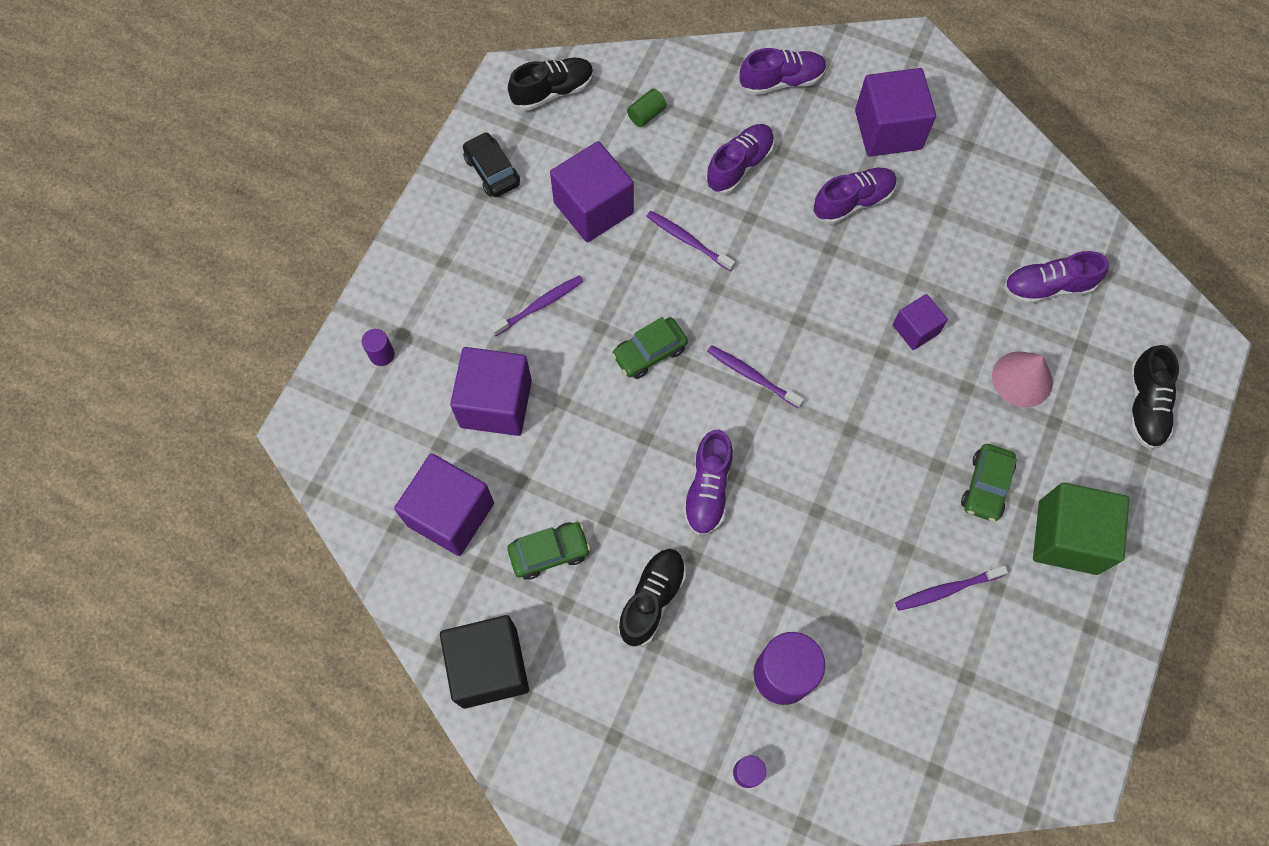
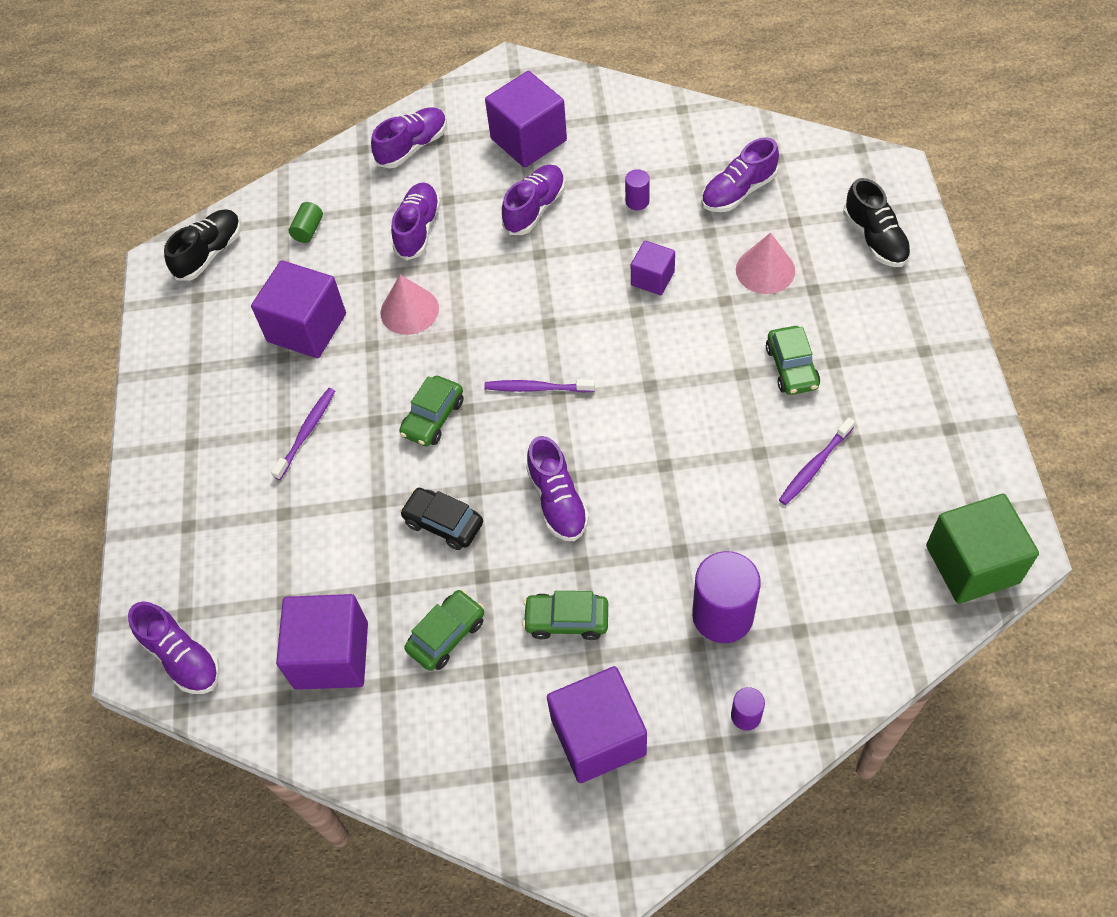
camera: 25 degrees left, 10 degrees down
purple cylinder [361,329,395,366] -> purple cylinder moved to [625,169,650,210]
black cube [440,615,529,709] -> none
purple cube [450,347,532,436] -> purple cube moved to [547,666,647,783]
black car [463,132,520,197] -> black car moved to [400,488,483,550]
black shoe [617,549,686,647] -> green car [522,591,608,640]
purple toothbrush [646,211,735,271] -> pink cone [380,275,439,335]
green cube [1033,482,1129,575] -> green cube moved to [926,494,1039,604]
none -> purple shoe [128,601,220,694]

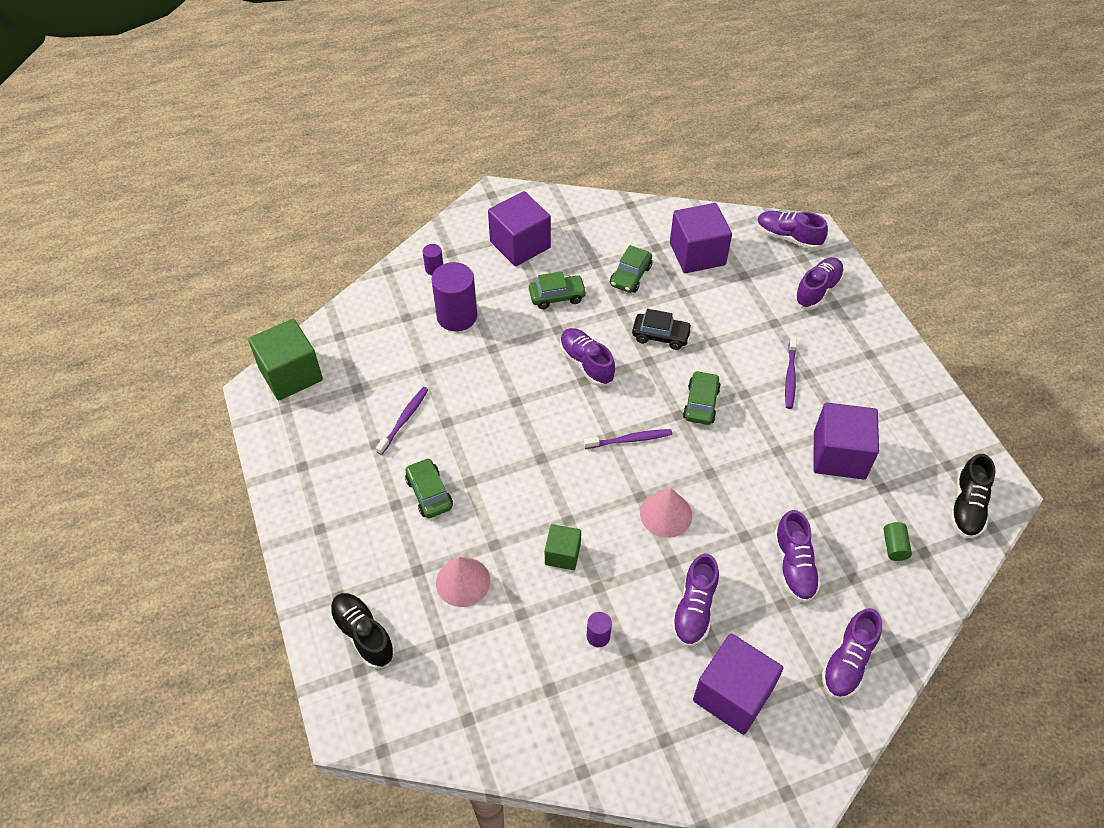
camera: 160 degrees right, 5 degrees down
pink cone [380,275,439,335] -> pink cone moved to [640,488,692,538]
purple cube [631,240,675,295] -> green cube [545,524,581,570]
purple shoe [701,137,779,212] -> purple shoe moved to [794,257,844,310]

